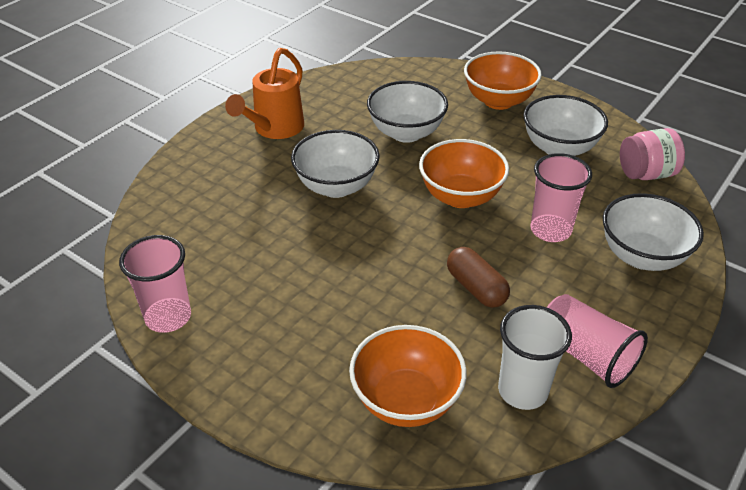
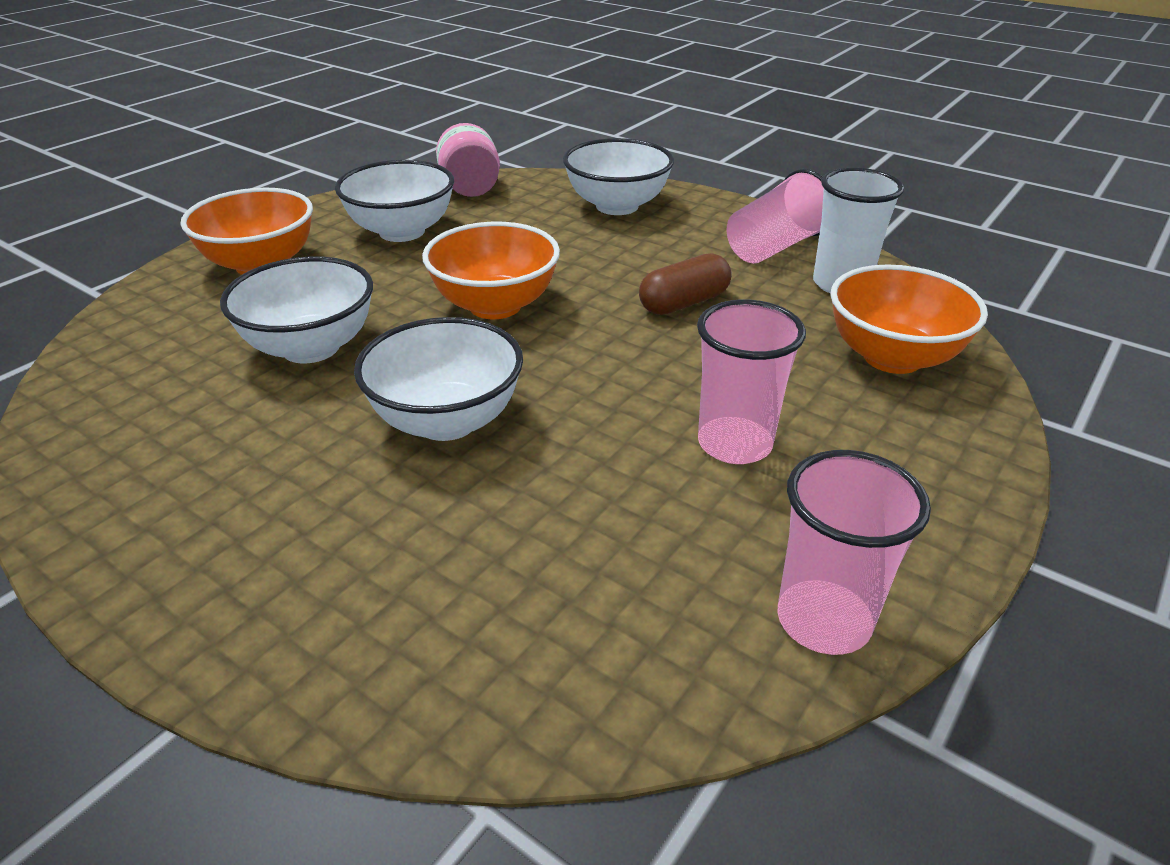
camera: 90 degrees left, 5 degrees down
orange watering can [225,48,304,139] -> none
pink cup [530,153,592,242] -> pink cup moved to [697,300,806,464]

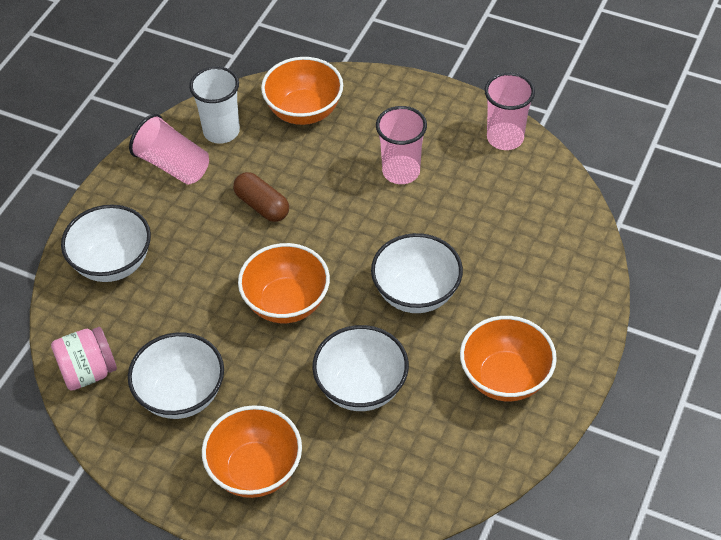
camera: 100 degrees left, 15 degrees up
none -> orange bowl [460,316,557,401]

